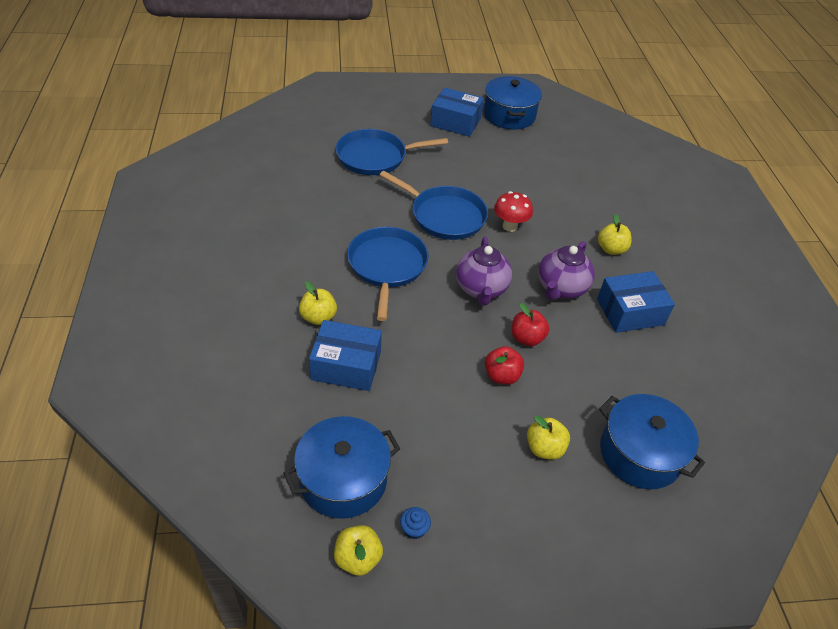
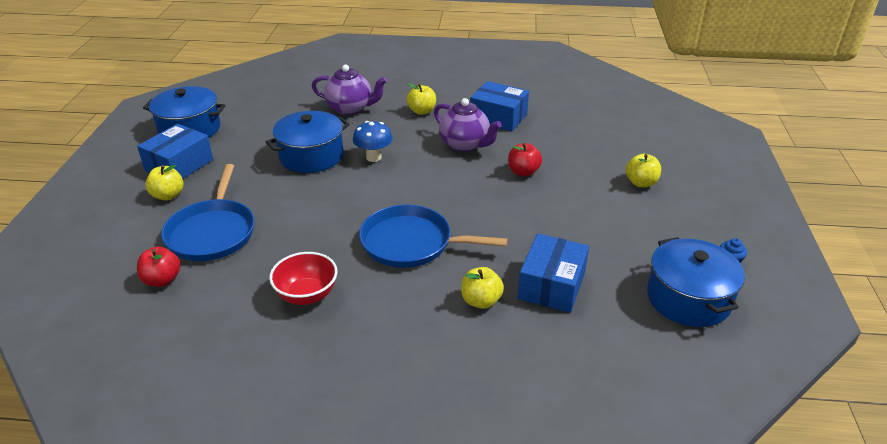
camera: 75 degrees left, 10 degrees down
yellow apple [334,525,383,576] -> yellow apple moved to [145,165,184,201]
blue pan [380,171,488,240] -> none
purple teapot [456,237,512,305] -> purple teapot moved to [312,65,387,115]
red apple [485,346,524,385] -> red apple moved to [137,247,181,287]
red mushroom [494,191,533,232] -> blue mushroom [353,121,393,162]
blue box [597,271,675,333] -> blue box turned 60 degrees counterclockwise [470,81,529,132]
blue pot [599,394,705,489] -> blue pot moved to [266,111,350,173]
none -> red bowl [269,252,338,305]

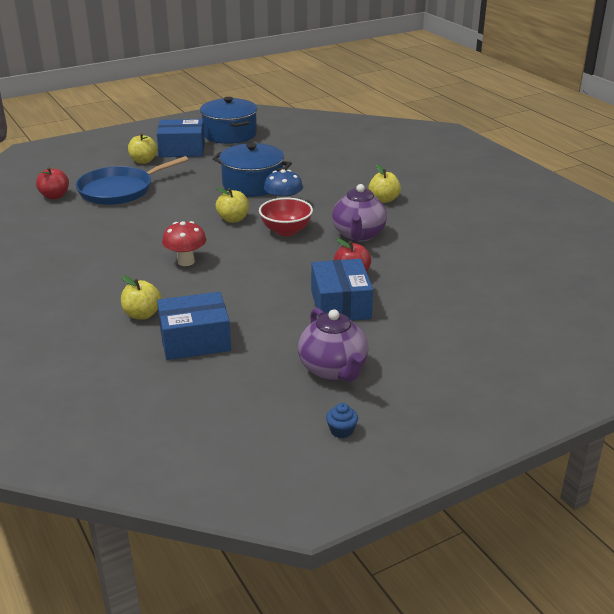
camera: 55 degrees right, 5 degrees down
red bowl [269,252,338,305] -> red bowl moved to [259,198,313,236]
purple teapot [312,65,387,115] -> purple teapot moved to [298,308,369,382]
blue pan [359,205,508,268] -> red mushroom [162,221,206,266]
blue box [470,81,529,132] -> blue box moved to [311,259,373,321]
yellow apple [626,154,661,187] -> yellow apple moved to [216,187,249,223]
blue pot [647,237,745,327] -> none

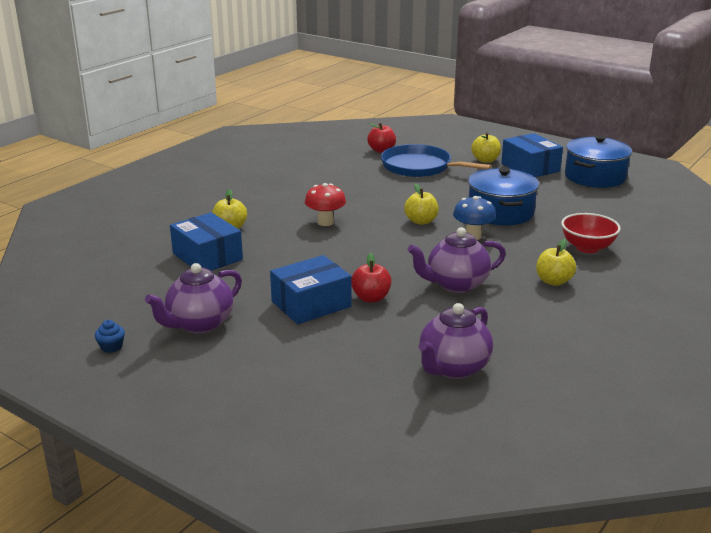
camera: 65 degrees right, 5 degrees down
red bowl [259,198,313,236] -> red bowl moved to [561,213,621,253]
none -> purple teapot [419,303,493,379]

